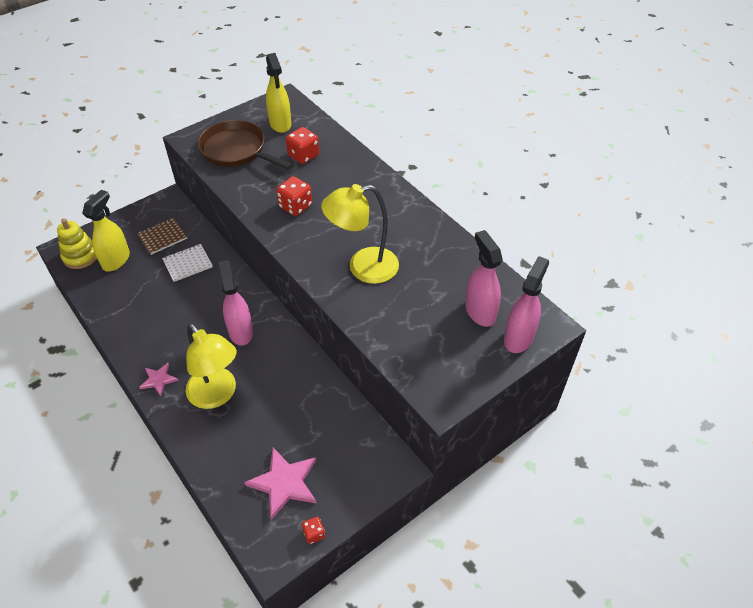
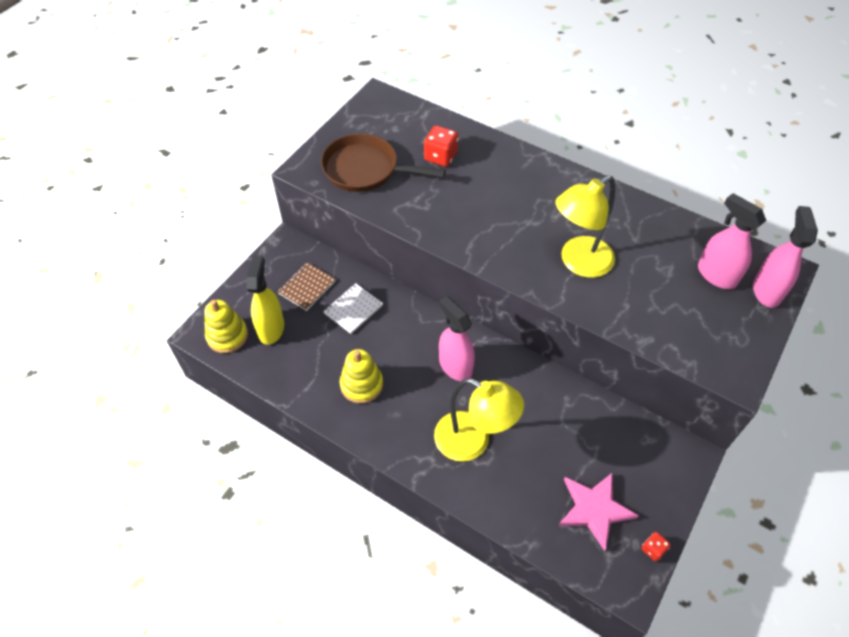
camera: 20 degrees left, 5 degrees up
pink star [139,363,179,396] -> none
yellow spray bottle [266,53,291,133] -> none
red dice [276,176,312,216] -> none
none -> yellow stacking toy [340,349,383,404]

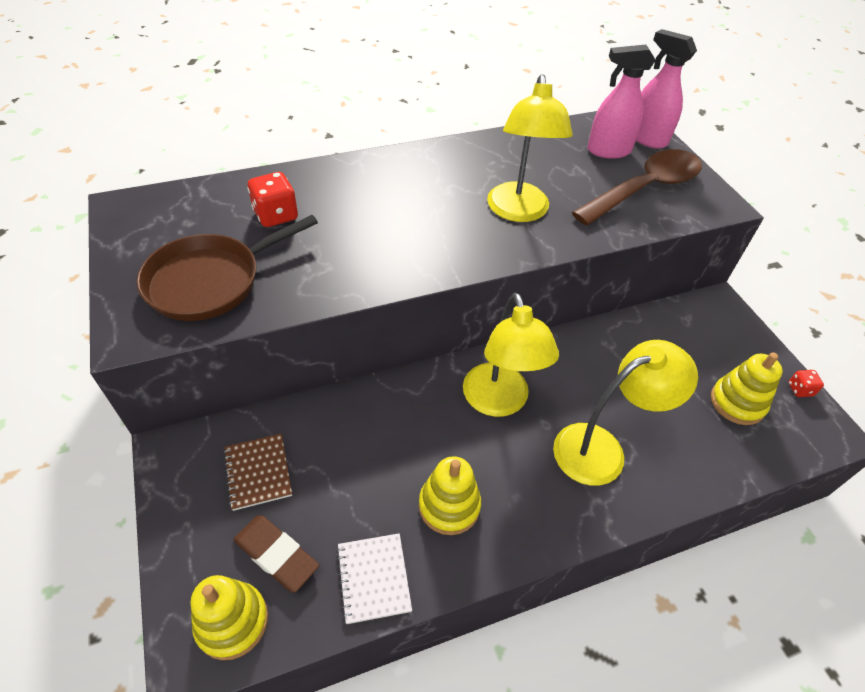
camera: 55 degrees left, 5 degrees down
yellow spray bottle [247,255,284,345] -> brown eraser [233,515,319,593]
white notebook [323,283,383,334] -> white notebook moved to [336,533,412,624]
pink spray bottle [439,296,475,381] -> yellow lamp [463,293,559,417]
pink star [558,472,639,551] -> yellow stacking toy [711,353,783,425]
none -> brown spoon [572,149,702,226]

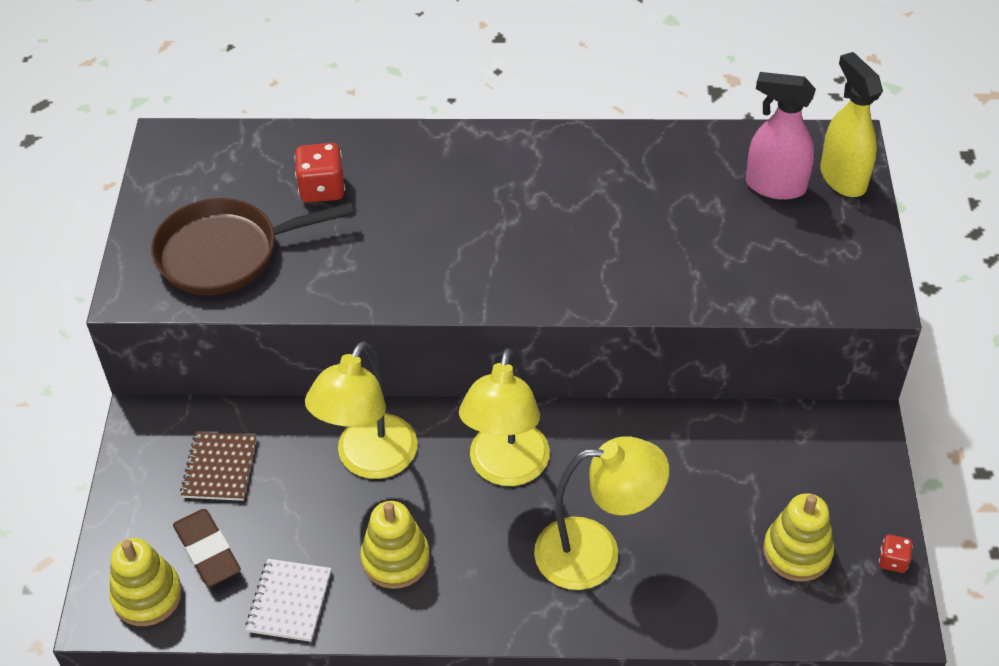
camera: 25 degrees right, 0 degrees up
yellow lamp [487,74,573,222] -> yellow lamp moved to [305,341,417,479]
brown spoon [572,149,702,226] -> none
pink spray bottle [636,29,697,149] -> yellow spray bottle [820,52,883,197]

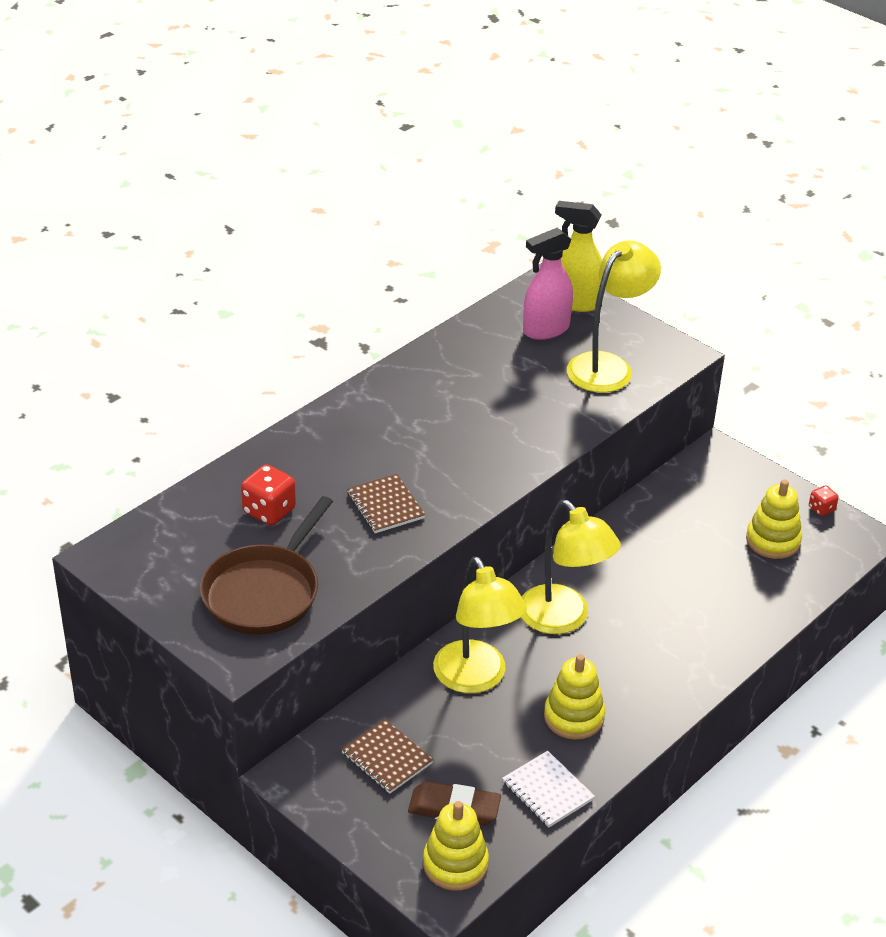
camera: 50 degrees left, 10 degrees down
yellow lamp [534,437,669,590] -> yellow lamp moved to [567,241,661,393]
none -> brown notebook [347,474,426,533]

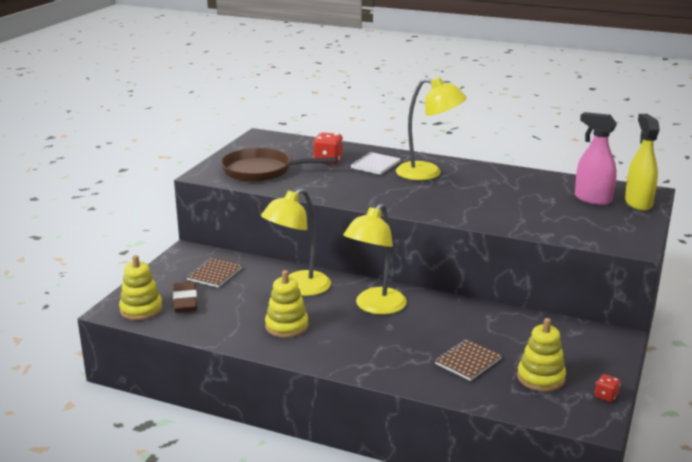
camera: 70 degrees right, 15 degrees down
brown notebook [347,474,426,533] -> brown notebook moved to [435,339,502,381]
white notebook [502,751,595,828] -> white notebook moved to [351,152,401,175]
yellow lamp [567,241,661,393] -> yellow lamp moved to [396,77,467,180]

